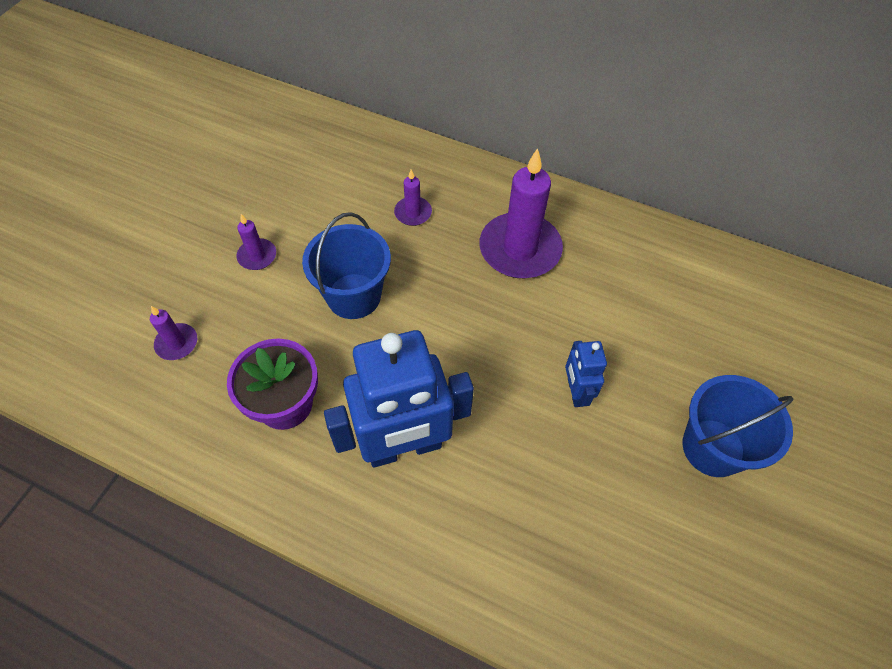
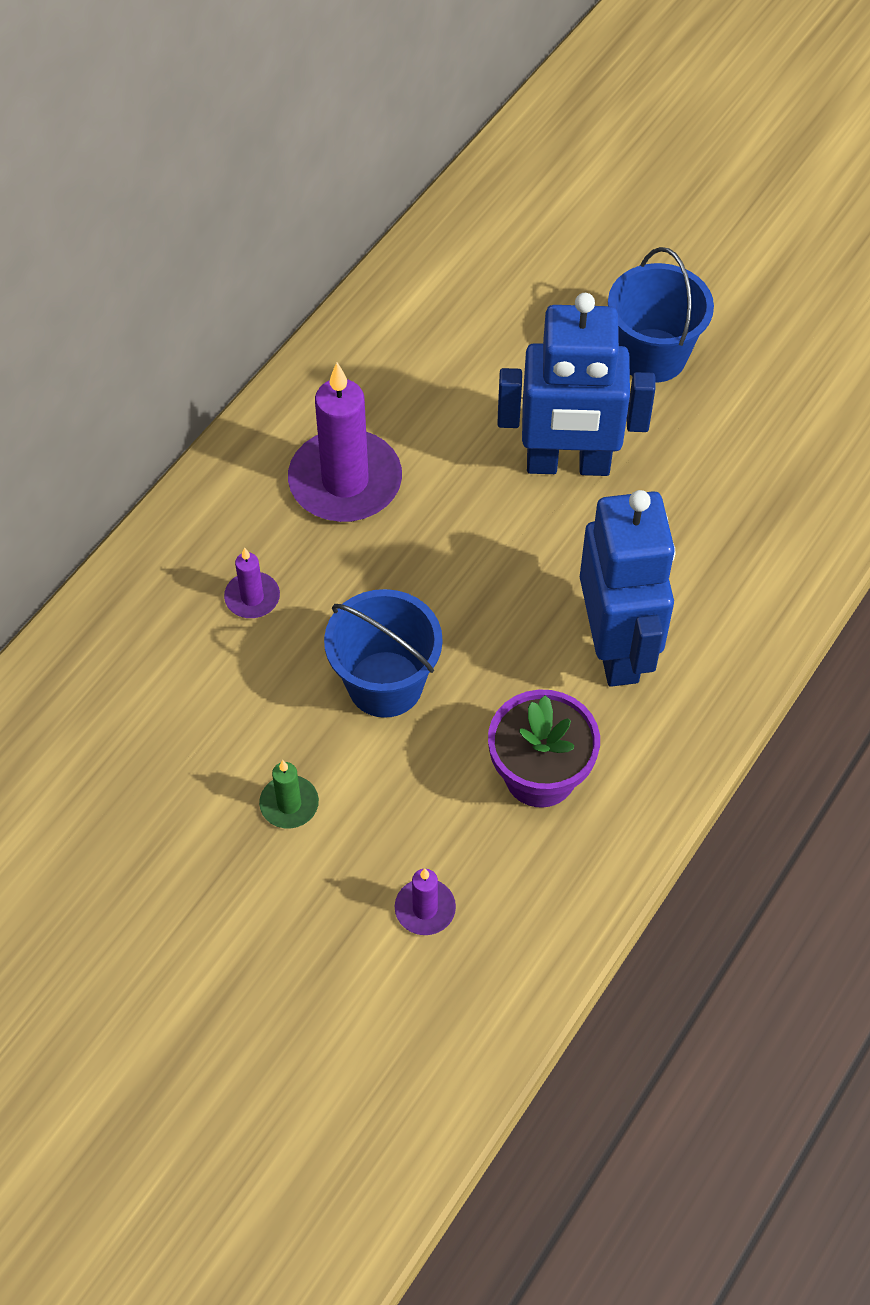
camera: 80 degrees left, 0 degrees up
purple candle [237,214,276,270] -> green candle [259,760,319,828]
blue robot [565,341,607,407] -> blue robot [497,293,656,476], size x2.12

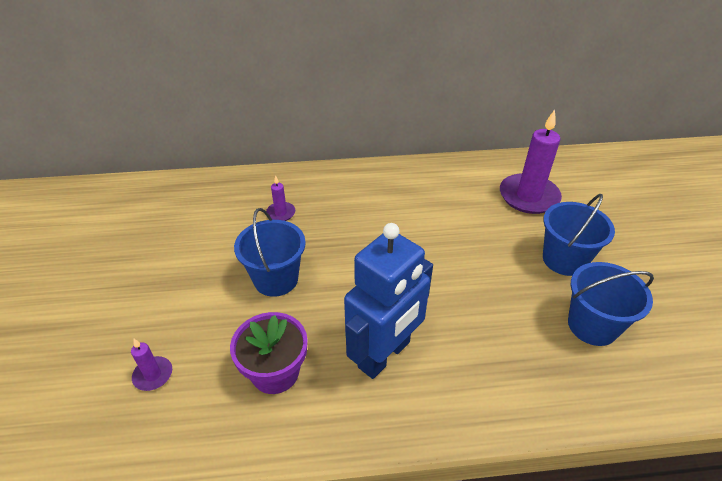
camera: 50 degrees right, 15 degrees down
green candle [259,760,319,828] -> none
purple candle [288,363,402,522] -> purple candle moved to [500,110,562,214]
blue robot [497,293,656,476] -> none
none -> blue bucket [568,262,654,346]

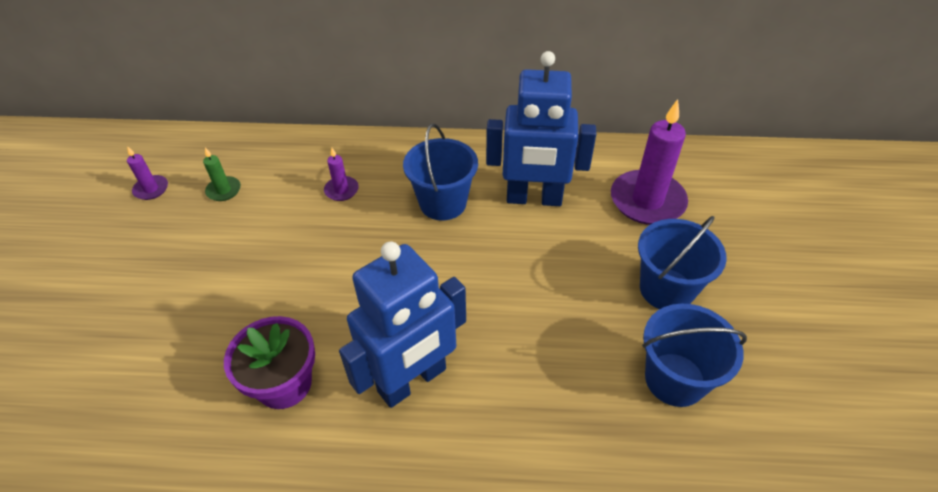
camera: 10 degrees right, 5 degrees up
purple candle [131,339,172,391] -> purple candle moved to [127,146,168,200]
blue bucket [234,208,306,297] -> blue bucket moved to [403,124,478,221]
none -> green candle [203,148,241,201]
none -> blue robot [486,51,596,206]

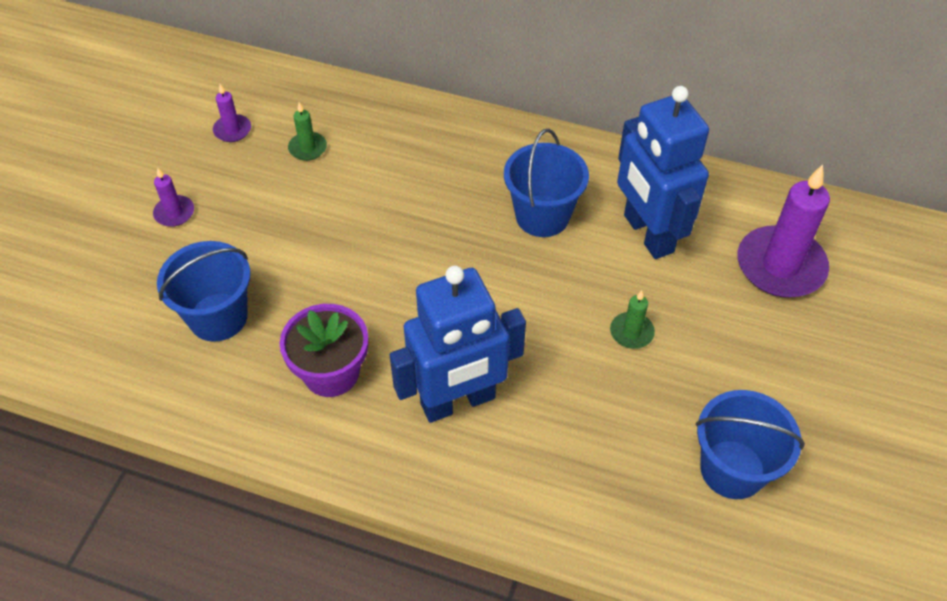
camera: 15 degrees right, 5 degrees up
purple candle [324,148,359,201] -> purple candle moved to [153,167,194,227]
blue robot [486,51,596,206] -> blue robot turned 45 degrees clockwise [617,86,709,259]
blue bucket [638,216,727,309] -> blue bucket moved to [157,241,251,342]
none -> green candle [610,290,655,349]

